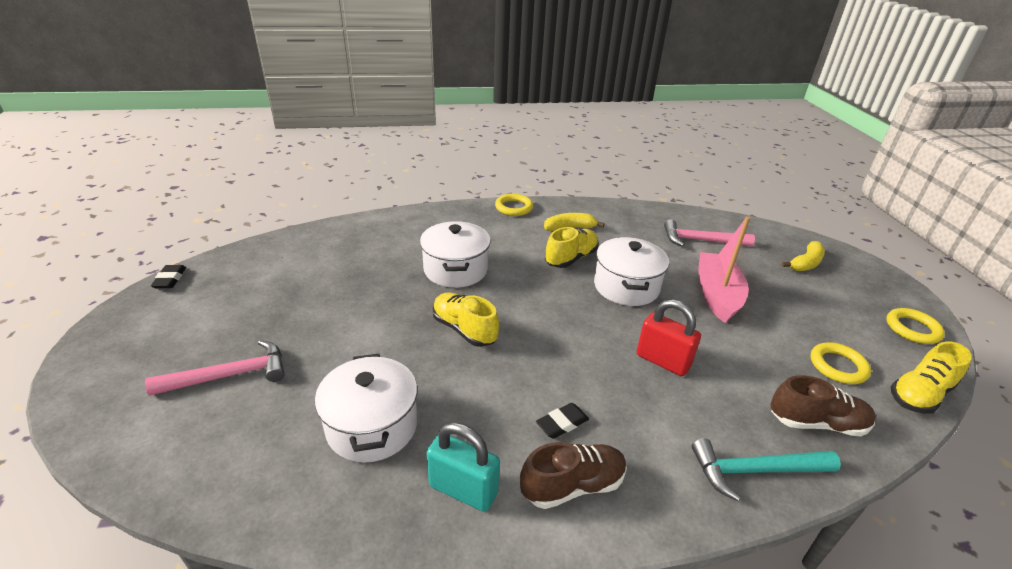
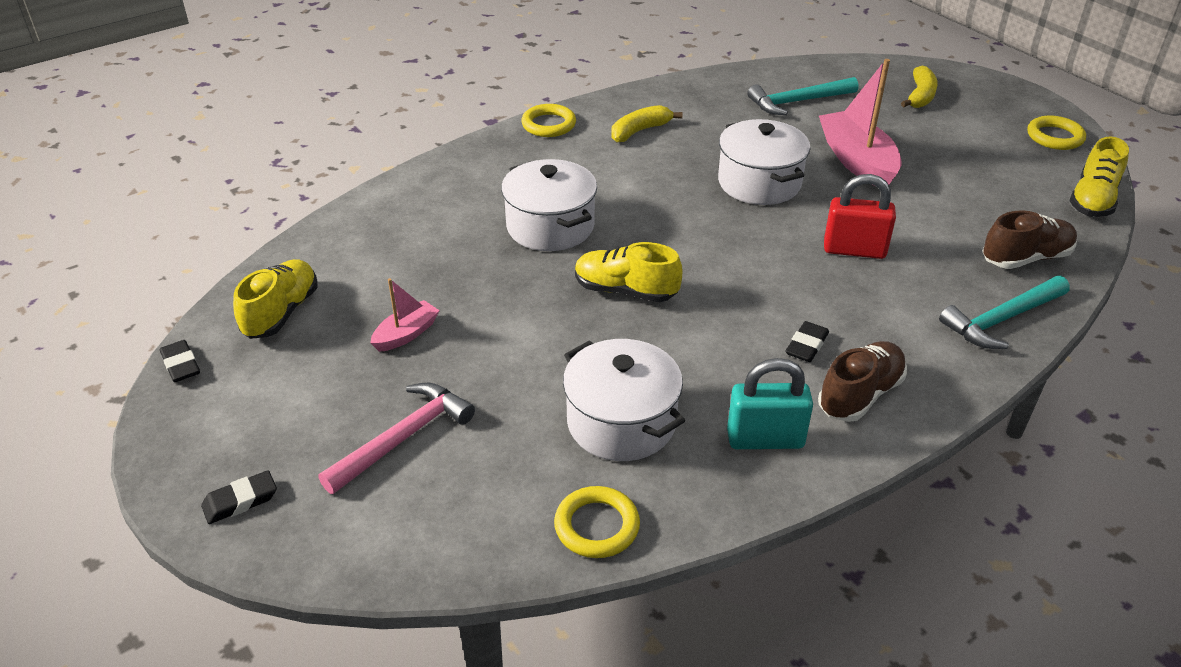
camera: 25 degrees left, 5 degrees up
yellow shoe [545,227,599,268] -> yellow shoe moved to [233,259,318,339]
pink hammer [664,219,755,247] -> turquoise hammer [747,77,858,115]
yellow ring [811,342,871,384] -> yellow ring moved to [554,486,640,558]
none -> black eraser [201,470,277,524]
none -> pink boat [370,278,440,352]

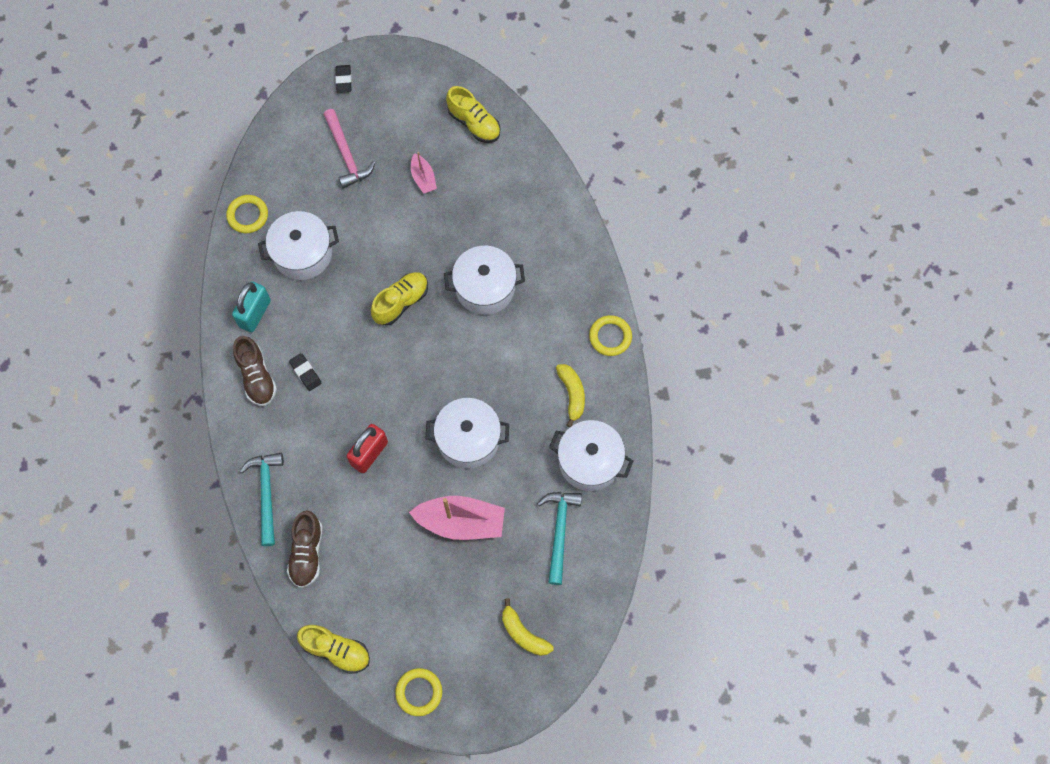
camera: 115 degrees right, 30 degrees up
black eraser [160,340,200,382] -> none
yellow shoe [1069,136,1129,217] -> yellow shoe turned 150 degrees clockwise [297,625,370,674]
none -> white pot [549,420,633,491]

